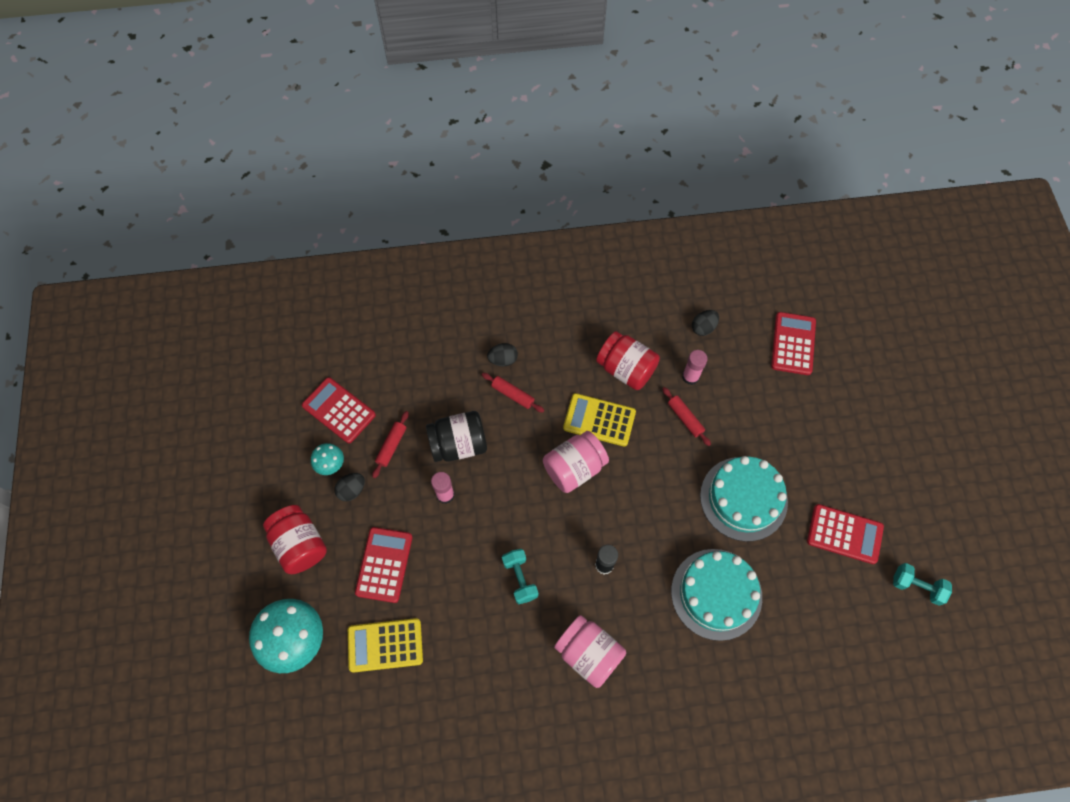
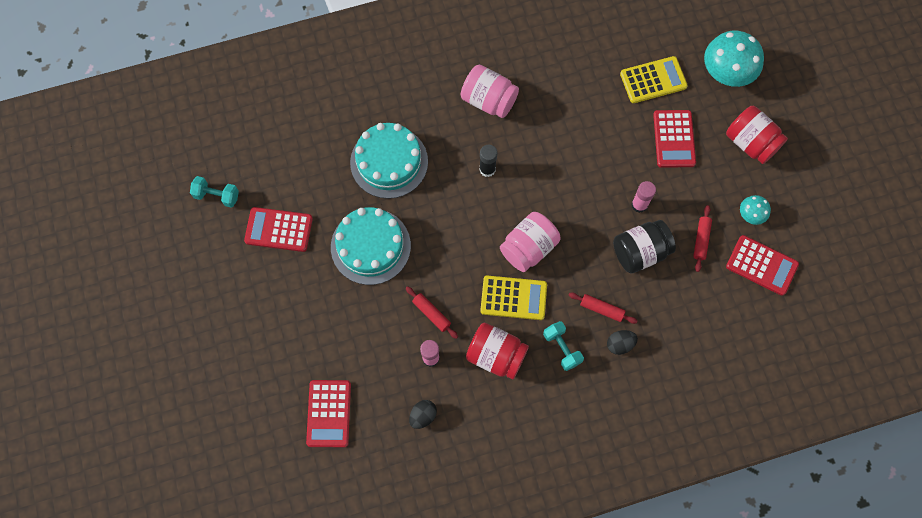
camera: 170 degrees right, 5 degrees up
black egg [334,473,365,501] -> none
turquoise dumbbell [502,549,538,604] -> turquoise dumbbell moved to [543,321,584,371]

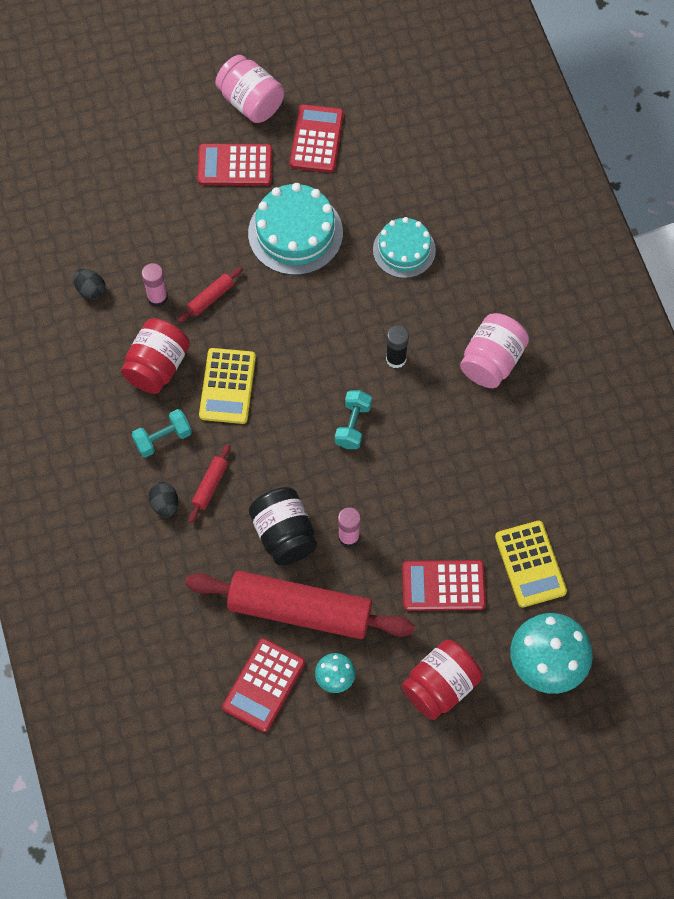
camera: 90 degrees right, 5 degrees down
turquoise dumbbell [190,176,239,208] -> turquoise dumbbell moved to [335,390,372,449]
red calculator [306,380,351,447] -> red calculator moved to [197,144,272,186]
turquoise cake [350,123,428,199] -> turquoise cake [373,217,436,278], size x0.66
pink jar [500,212,561,272] -> pink jar moved to [215,55,284,123]
red rolling pin [693,205,712,272] -> red rolling pin [185,571,415,639], size x2.49

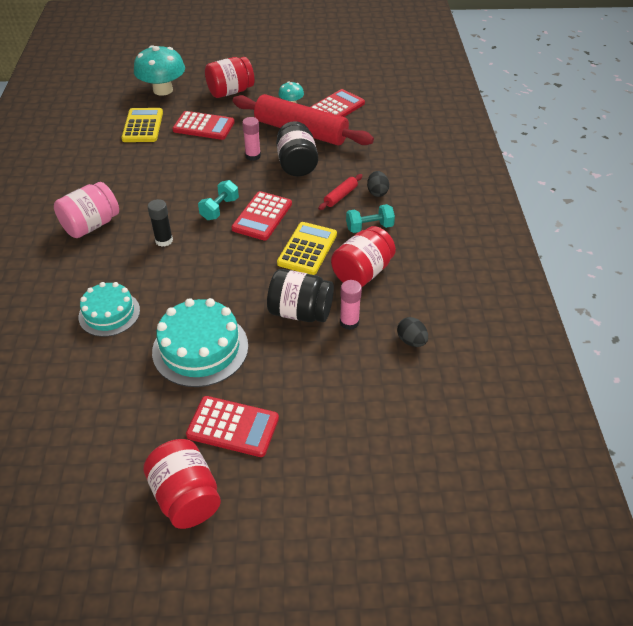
camera: 165 degrees left, 20 degrees down
red rolling pin [178,267,243,323] -> black jar [267,269,334,322]
pink jar [215,55,284,123] -> red jar [143,439,221,529]
red calculator [290,104,344,173] -> red calculator moved to [231,191,292,241]

